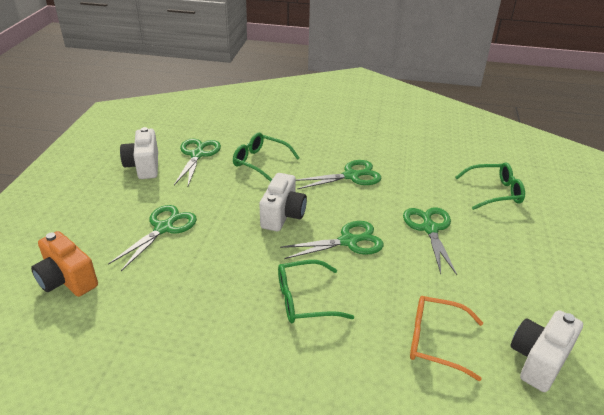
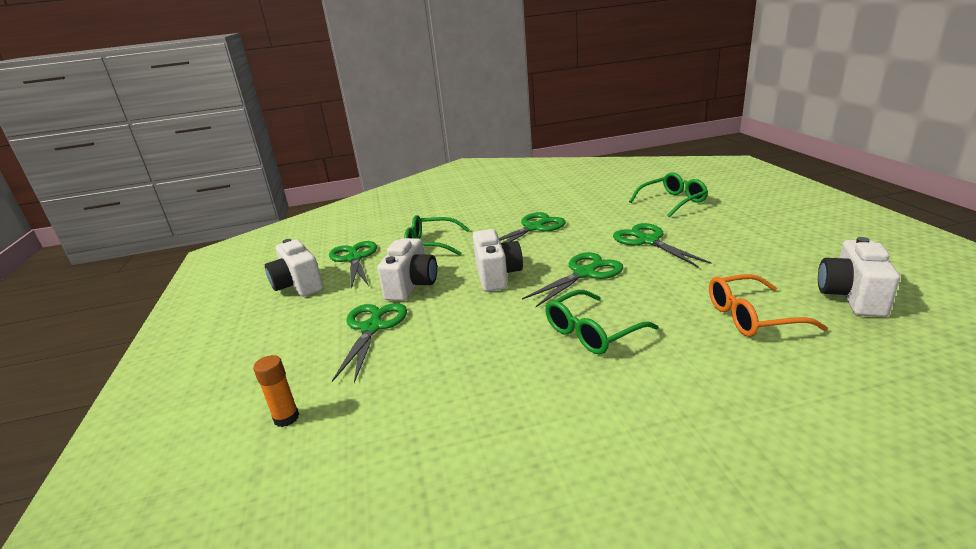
camera: 20 degrees left, 10 degrees down
orange camera [31,231,98,297] -> orange glue stick [253,355,299,427]
none -> white camera [377,238,437,301]

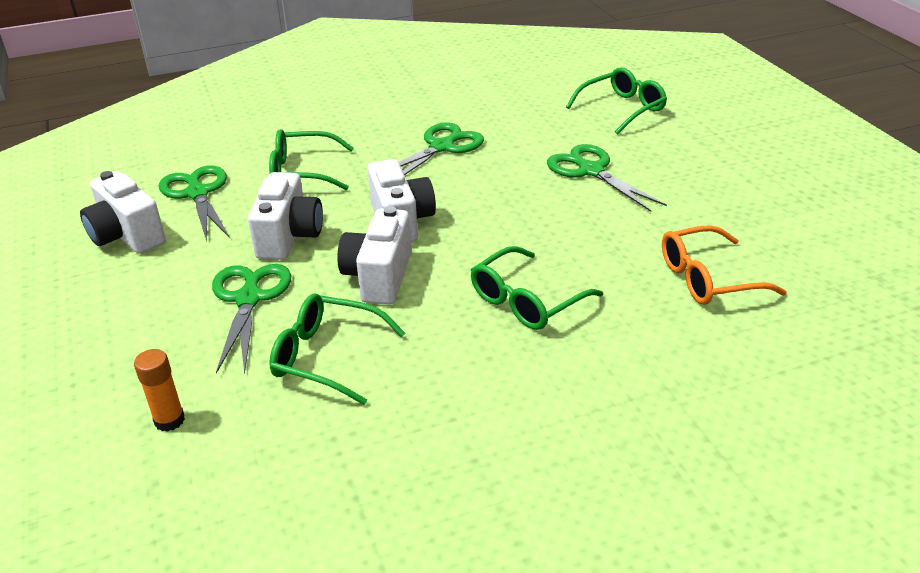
camera: 10 degrees left, 10 degrees up
green scissors [522,252,623,307] -> none
white camera [818,237,900,317] -> white camera moved to [337,206,412,305]
none -> green glasses [269,294,406,405]

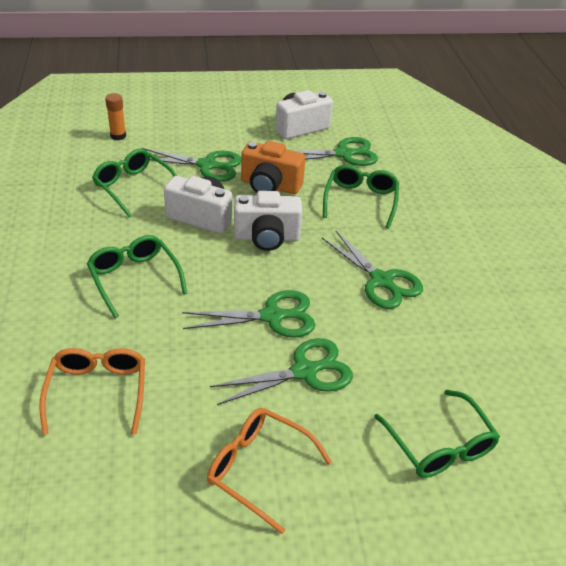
camera: 100 degrees right, 5 degrees up
white camera [248,172,323,260] -> orange camera [241,141,305,194]
green glasses [269,294,406,405] -> green glasses turned 75 degrees counterclockwise [92,149,177,217]
none -> green scissors [182,290,315,337]
none -> orange glasses [207,408,332,534]

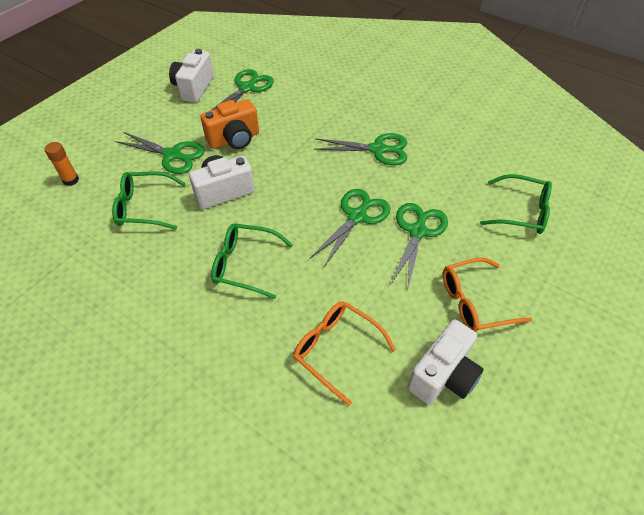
camera: 45 degrees left, 10 degrees up
green scissors [142,148,241,181] -> green scissors turned 60 degrees clockwise [115,132,205,174]
white camera [234,191,302,251] -> white camera moved to [407,320,484,404]
green glasses [323,165,399,229] -> none

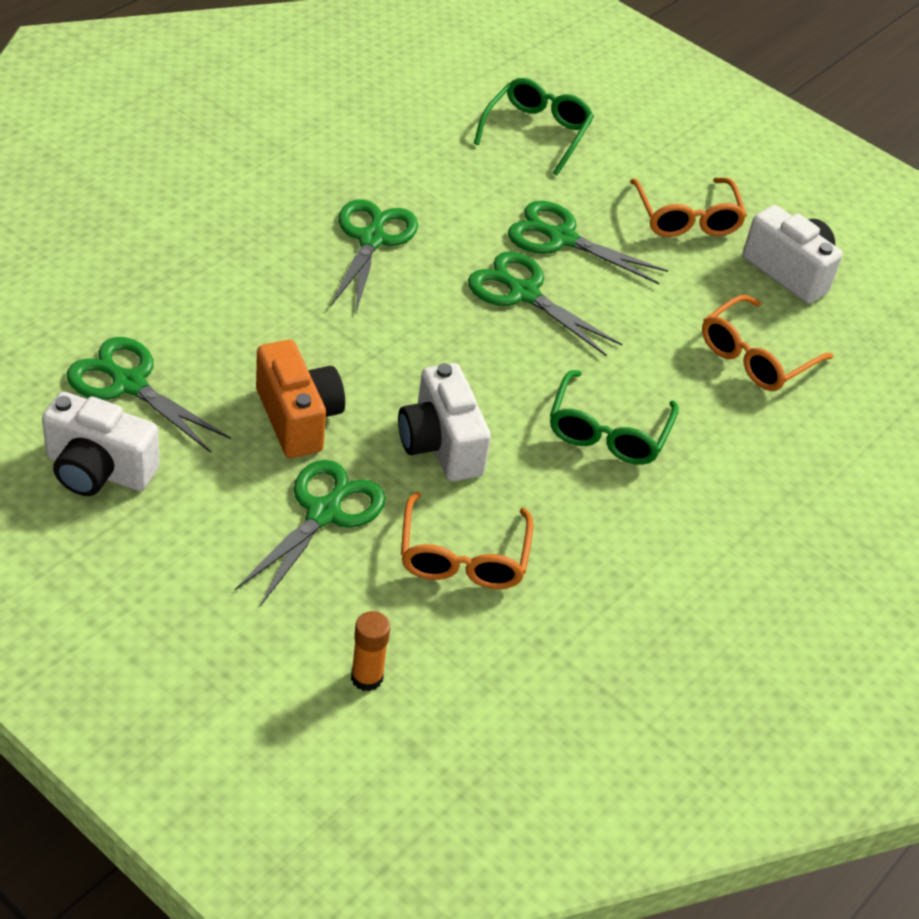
camera: 90 degrees left, 5 degrees down
green glasses [112,171,186,230] -> orange glasses [401,492,534,589]

